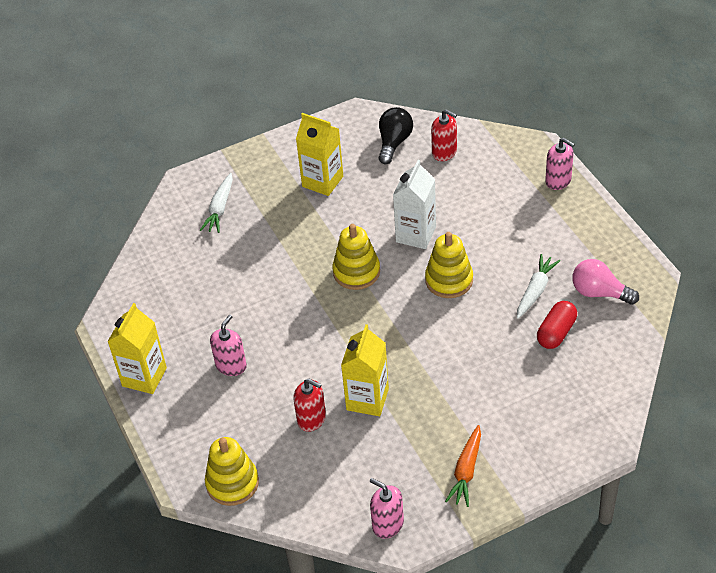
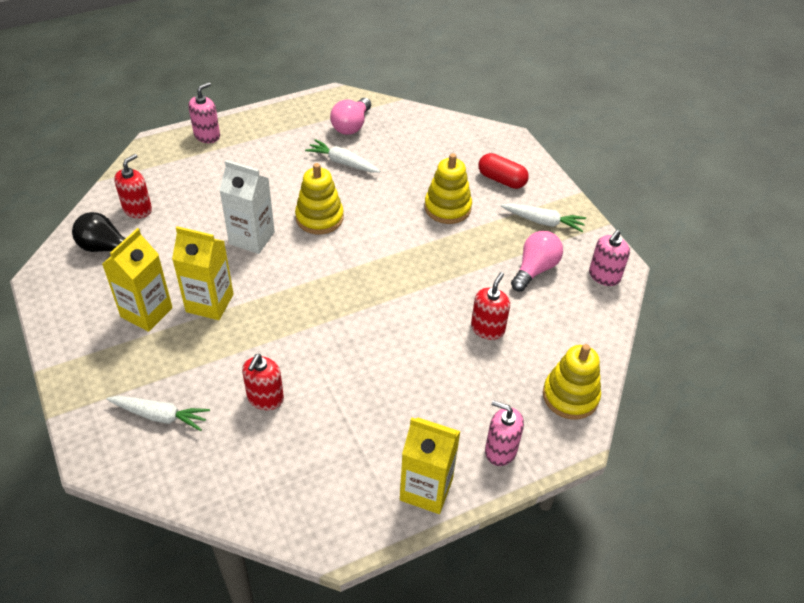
camera: 95 degrees left, 0 degrees up
pink soap dispenser [210,315,247,376] -> pink soap dispenser moved to [485,400,524,466]
yellow stacking toy [332,224,380,290] -> yellow stacking toy moved to [424,153,472,224]
yellow carton [341,324,389,416] -> yellow carton moved to [172,226,234,320]
orange carrot [445,425,481,507] -> white carrot [501,203,586,232]
red capsule [537,301,577,349] -> red capsule moved to [478,153,529,189]
none -> red soap dispenser [242,354,284,410]
none -> pink light bulb [511,231,563,292]

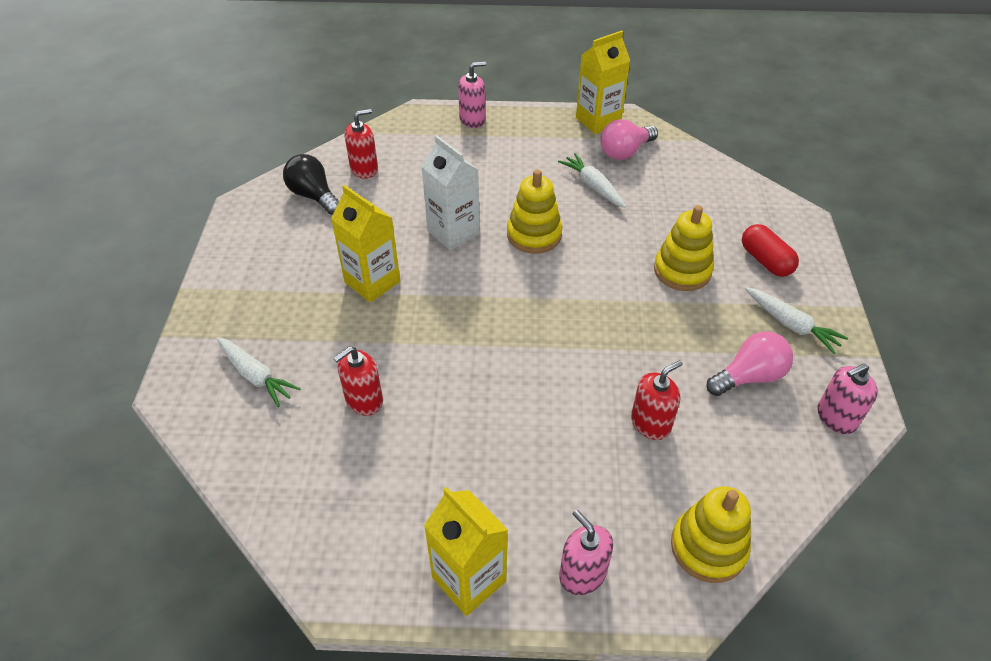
camera: 30 degrees right, 0 degrees up
yellow carton [102,228,173,332] -> yellow carton moved to [576,30,630,134]

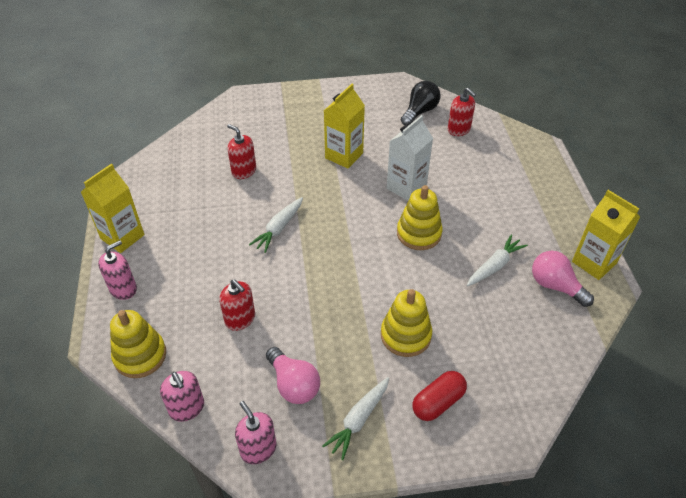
camera: 80 degrees right, 0 degrees up
white carrot [216,337,301,407] -> white carrot moved to [249,197,303,253]
pink soap dispenser [458,62,486,128] -> pink soap dispenser moved to [160,371,204,422]

